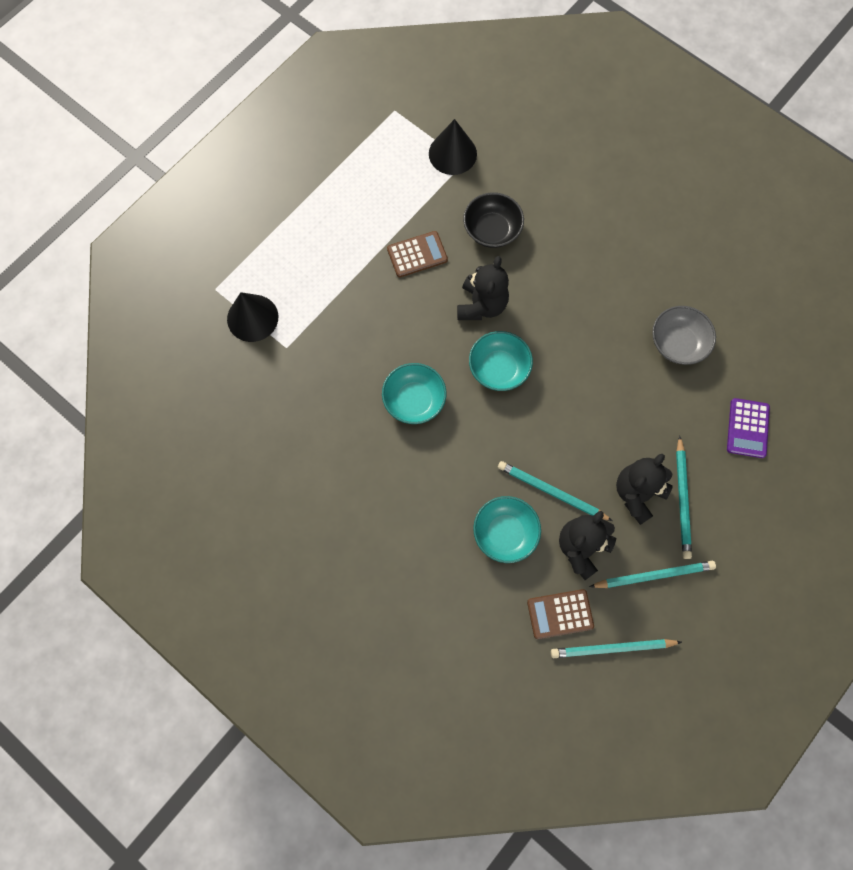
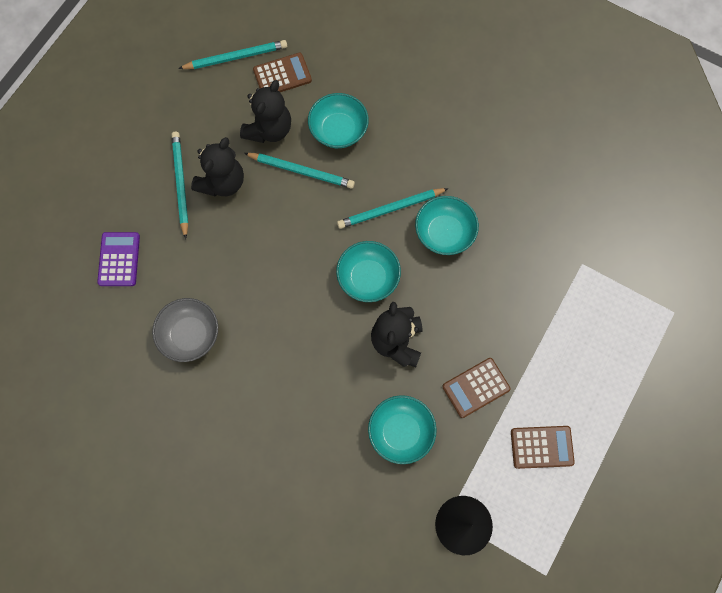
camera: 170 degrees right, 0 degrees up
black cone [227,292,278,342] -> none
black bowl [463,192,524,248] -> turquoise bowl [368,395,437,464]
turquoise pencil [589,561,716,588] -> turquoise pencil moved to [337,188,449,229]
none -> brown calculator [511,426,575,469]

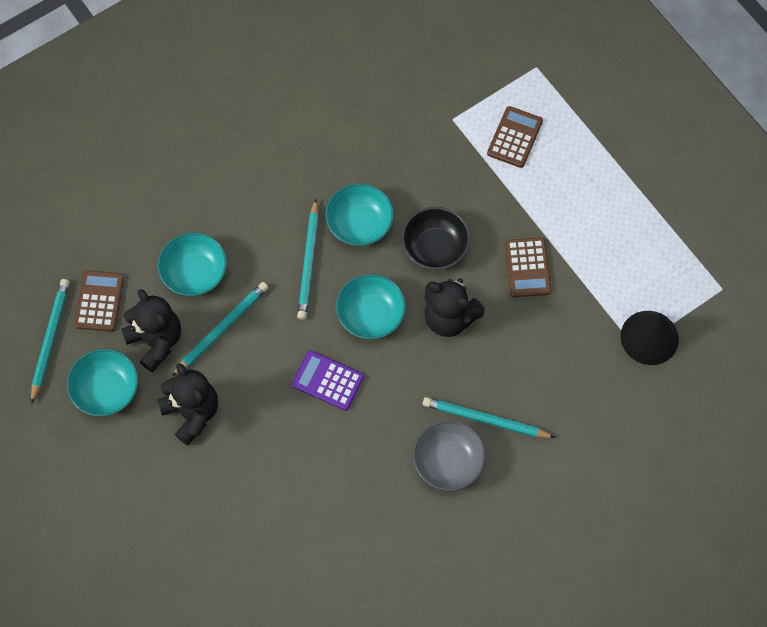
camera: 65 degrees left, 5 degrees down
purple calculator [97,232,140,286] -> purple calculator moved to [292,351,364,411]
grey bowl [152,298,218,362] -> grey bowl moved to [413,420,486,491]
turquoise pencil [172,132,188,239] -> turquoise pencil moved to [423,397,556,438]
turquoise bowl [368,395,437,464] -> turquoise bowl moved to [67,349,138,417]
brown calculator [511,426,575,469] -> brown calculator moved to [487,106,543,168]
none -> black bowl [401,207,470,270]

